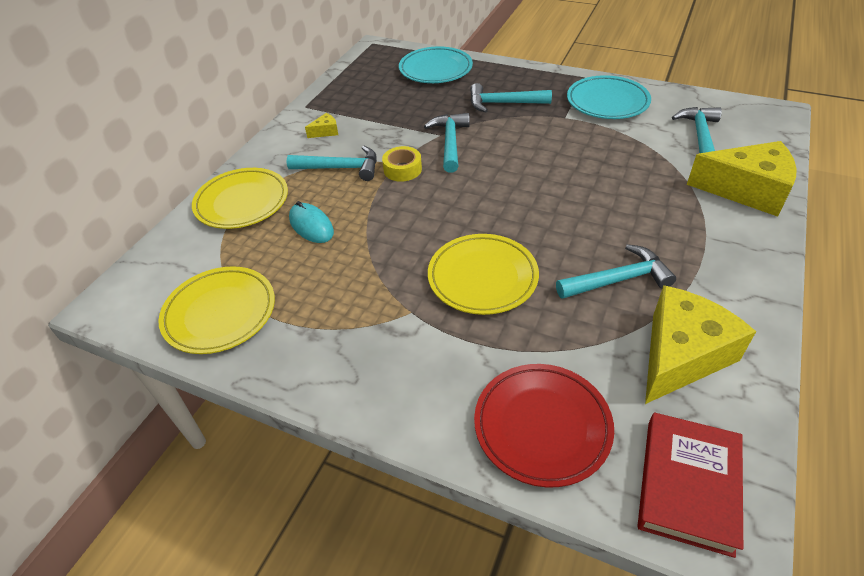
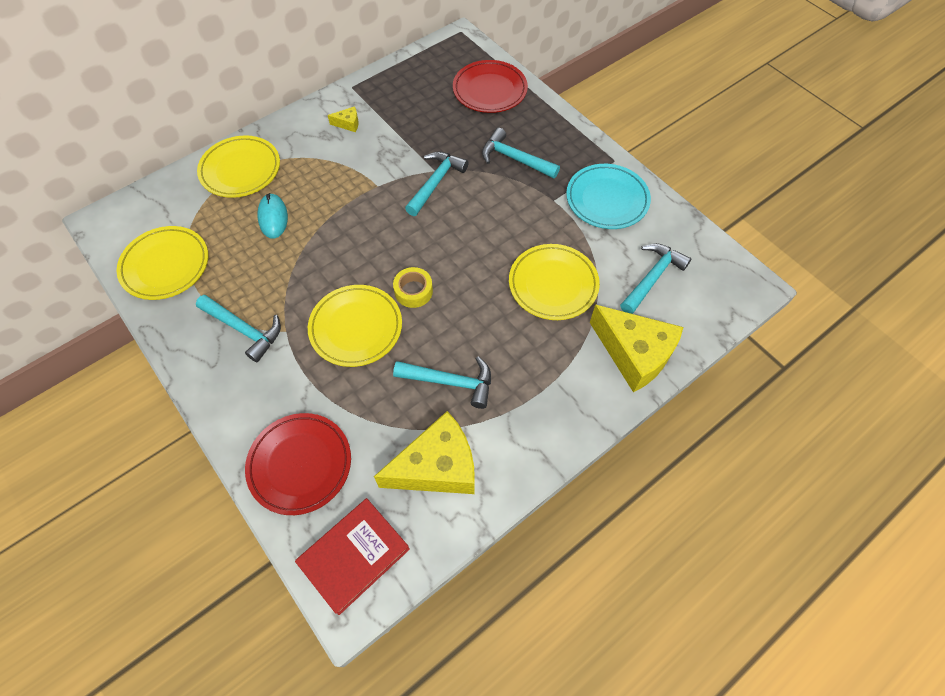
camera: 25 degrees right, 15 degrees up
turquoise hammer [287,146,377,181] -> turquoise hammer moved to [196,295,281,362]
yellow tape [382,146,422,182] -> yellow tape moved to [393,267,433,308]
turquoise plate [399,46,473,83] -> red plate [453,60,528,113]
none -> yellow plate [509,244,600,320]

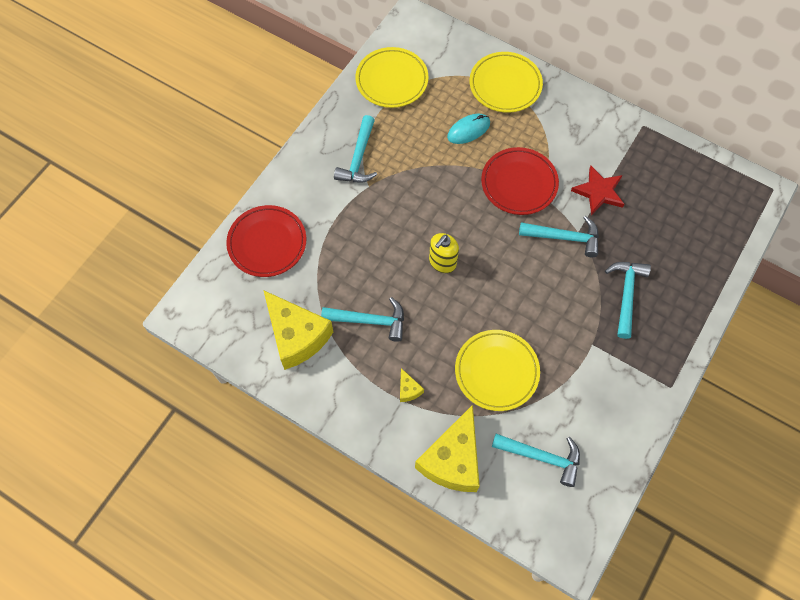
camera: 70 degrees right, 5 degrees up
red book [295,498,410,615] -> none
yellow plate [308,285,402,367] -> none
yellow cheese [328,106,359,132] -> yellow cheese moved to [400,368,424,402]
yellow tape [393,267,433,308] -> yellow soap dispenser [429,233,459,273]
turquoise hammer [393,356,491,409] -> turquoise hammer turned 75 degrees counterclockwise [321,297,404,342]
red plate [453,60,528,113] -> red plate moved to [481,147,559,215]
turquoise plate [566,164,651,229] -> none
none -> red star [571,166,625,215]

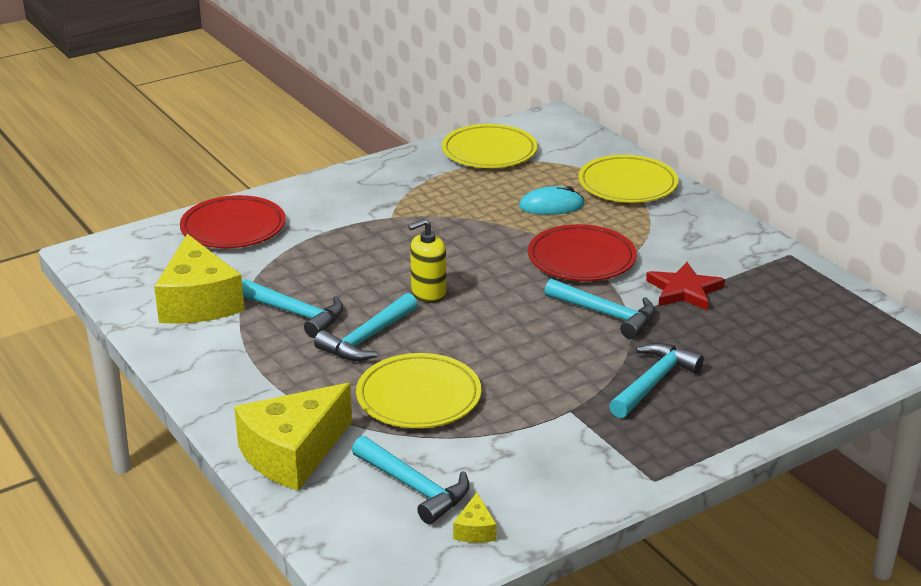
camera: 25 degrees right, 35 degrees down
turquoise hammer [334,115,377,182] -> turquoise hammer moved to [314,293,418,361]
yellow cheese [400,368,424,402] -> yellow cheese moved to [453,493,497,543]

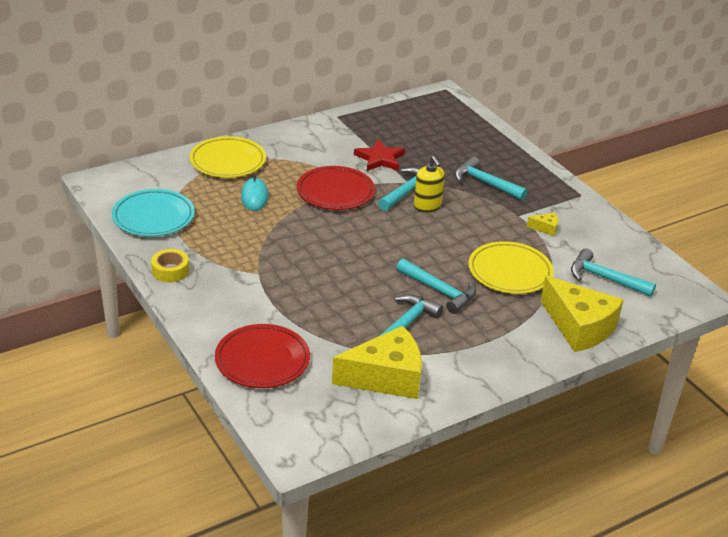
camera: 90 degrees left, 5 degrees up
turquoise hammer [352,436,470,524] -> turquoise hammer turned 105 degrees counterclockwise [571,248,656,297]
yellow soap dispenser [408,219,446,303] -> yellow soap dispenser moved to [414,156,445,212]
yellow plate [442,124,537,168] -> turquoise plate [112,189,195,237]
yellow cheese [453,493,497,543] -> yellow cheese moved to [527,213,558,236]
none -> yellow tape [151,249,189,282]

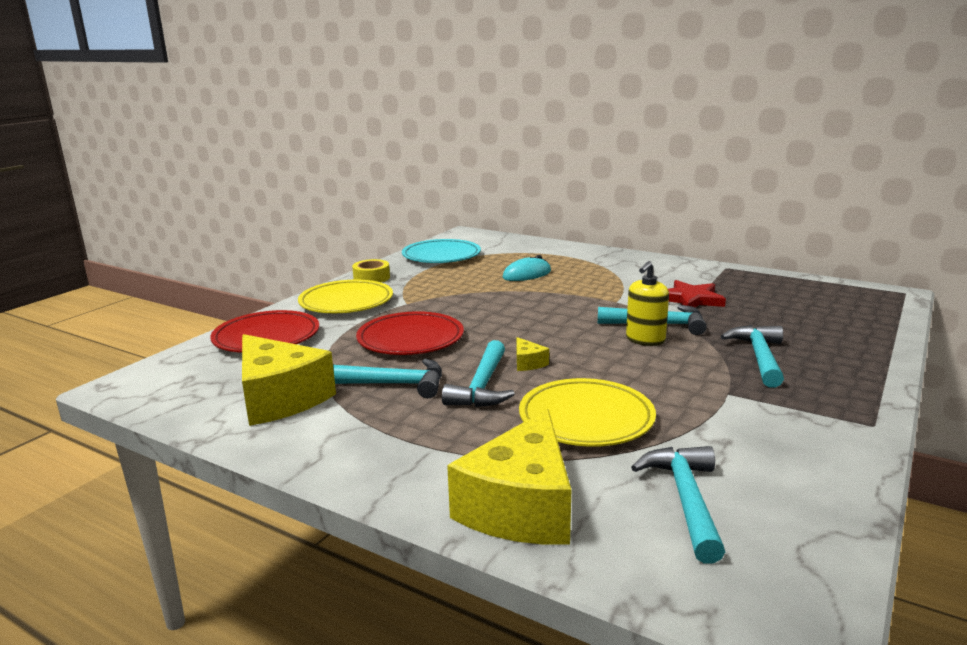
camera: 65 degrees right, 15 degrees down
yellow plate [190,136,266,178] -> yellow plate moved to [298,280,393,313]
red plate [297,166,375,210] -> red plate moved to [356,311,464,355]
yellow cheese [527,213,558,236] -> yellow cheese moved to [516,337,549,371]

